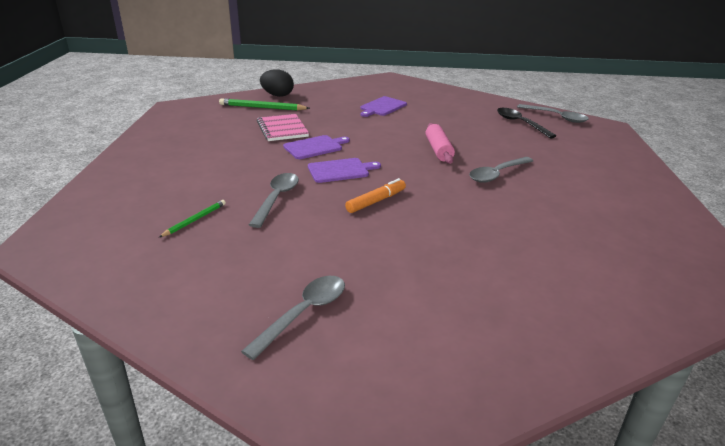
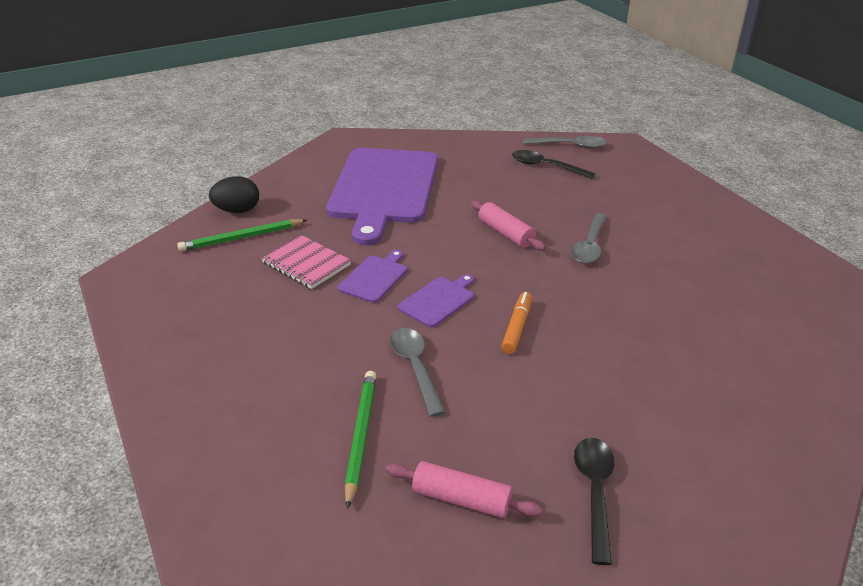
camera: 30 degrees left, 5 degrees up
green pencil [159,200,226,237] -> green pencil [345,371,376,509], size x1.66
grey spoon [241,276,345,360] -> black spoon [574,438,615,565]
purple cutting board [360,96,407,117] -> purple cutting board [326,148,438,245], size x2.40
none -> pink rolling pin [386,461,543,518]

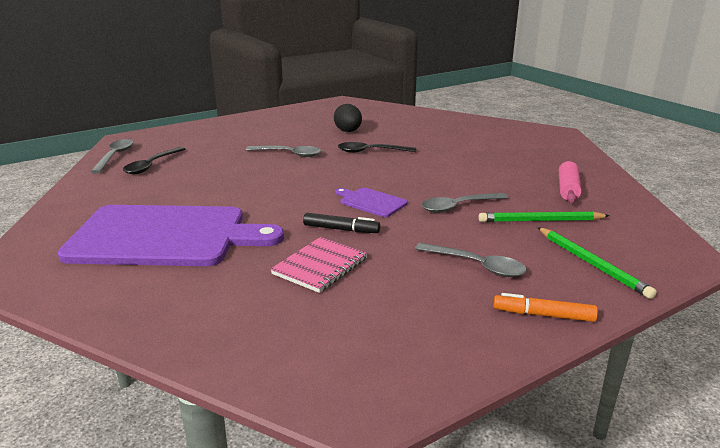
camera: 95 degrees left, 10 degrees down
green pencil [177,219,307,252] -> green pencil moved to [537,227,657,299]
black egg [209,176,259,213] -> black egg moved to [334,104,362,132]
purple cutting board [338,250,407,303] -> black marker [303,213,380,233]
pink rolling pin [471,200,546,251] -> none
orange marker [501,292,532,354] -> orange marker moved to [493,293,598,322]
black spoon [574,438,615,565] -> black spoon moved to [338,142,416,153]
none -> grey spoon [415,242,527,277]

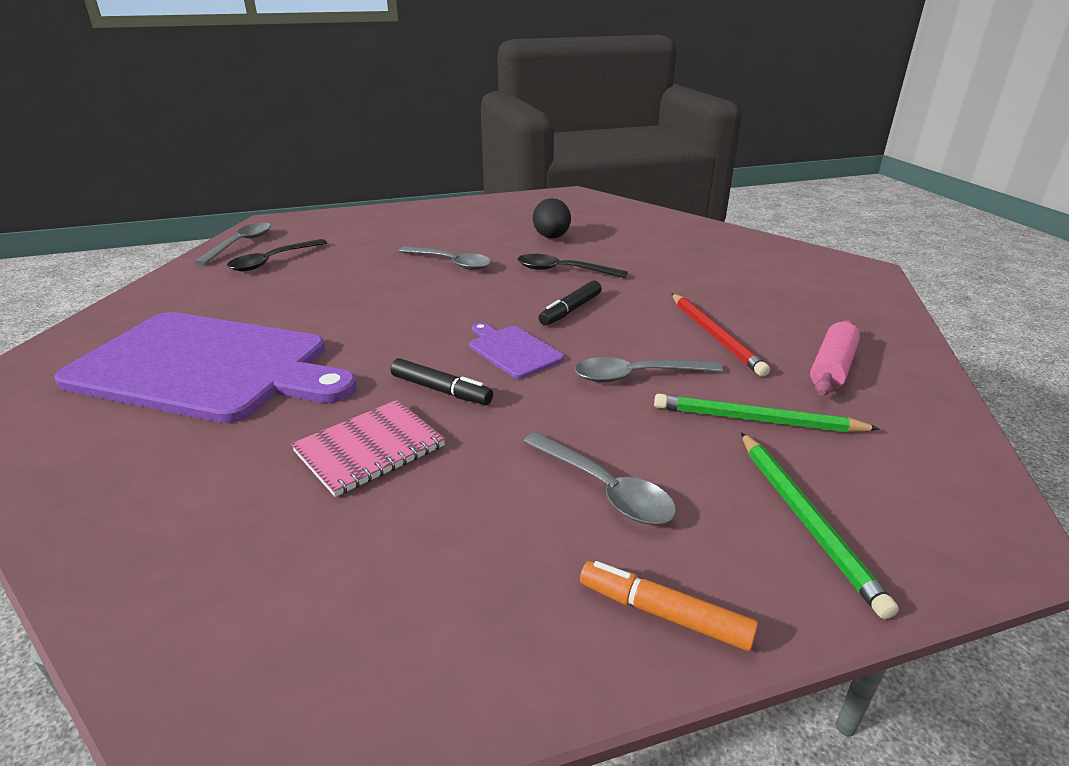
camera: 15 degrees right, 5 degrees up
none -> black marker [539,280,602,326]
none -> red pencil [671,293,770,377]

